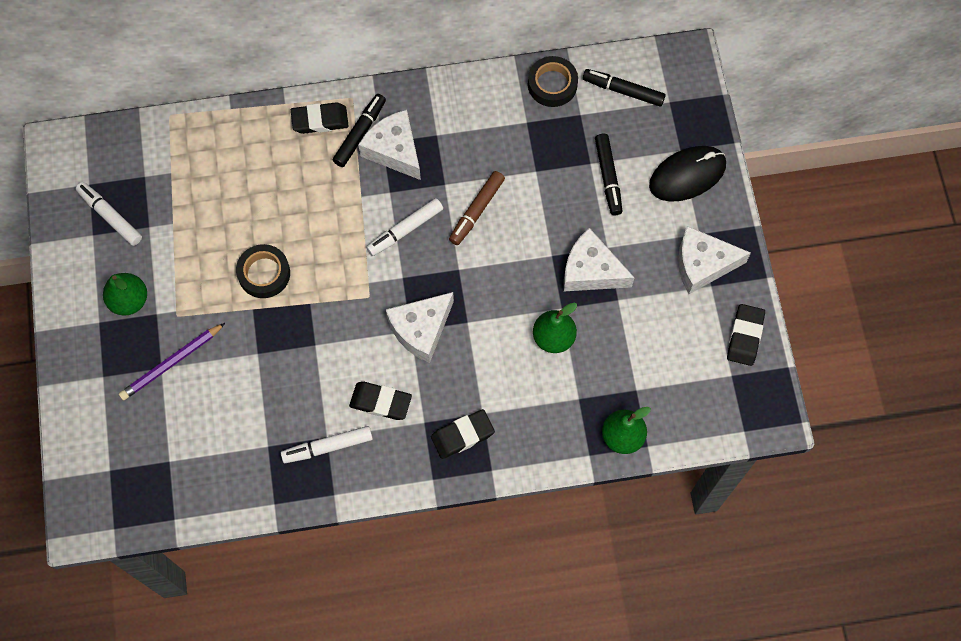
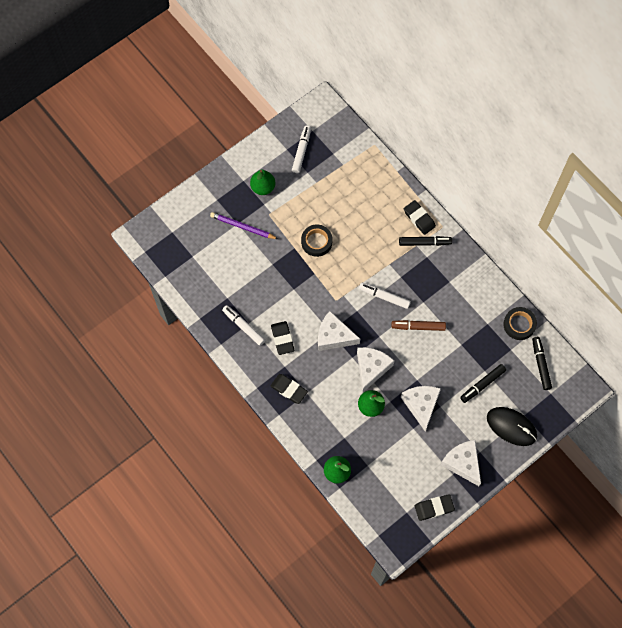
camera: 60 degrees right, 0 degrees up
white cheese [358,110,421,180] -> white cheese moved to [357,347,394,393]

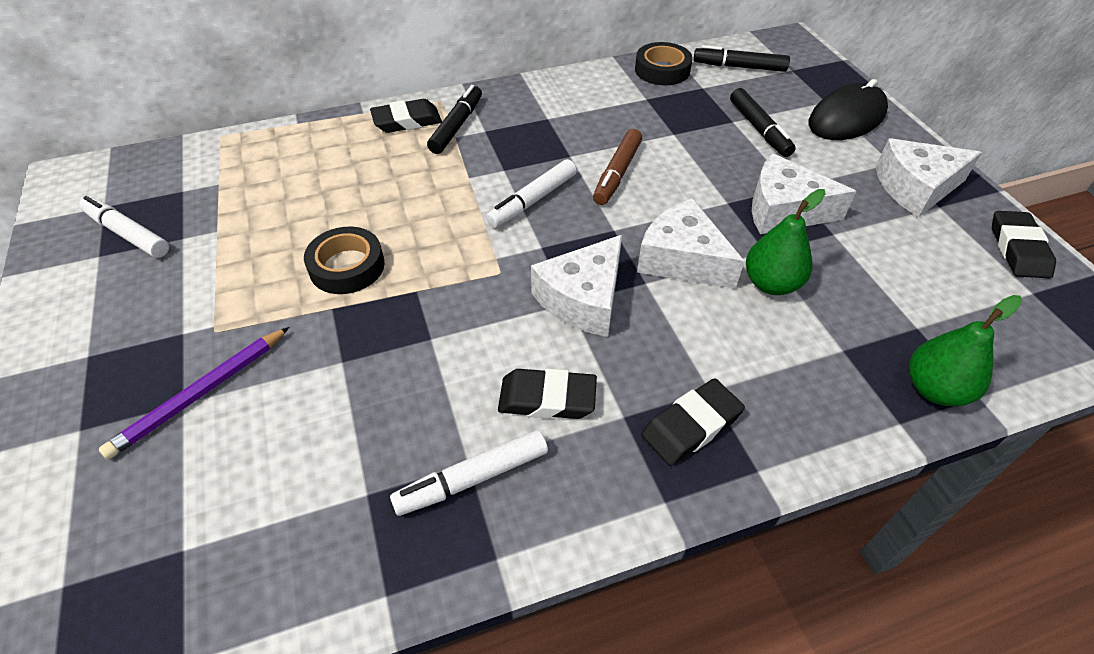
camera: 70 degrees left, 20 degrees down
green pear [250,170,275,195] -> none

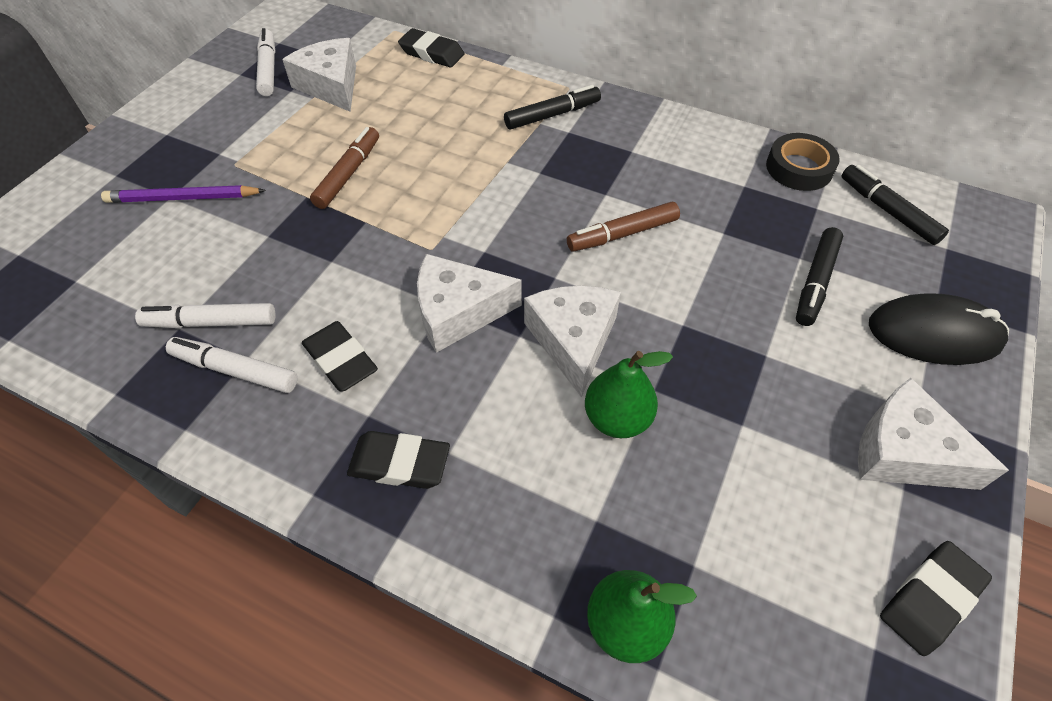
camera: 45 degrees right, 5 degrees up
black tape [304,227,385,294] -> brown marker [310,127,379,209]
black eraser [370,99,442,133] -> black eraser moved to [398,28,464,68]
white marker [486,159,577,228] -> white marker moved to [135,303,276,328]
white cheese [752,153,856,234] -> white cheese moved to [282,38,356,112]

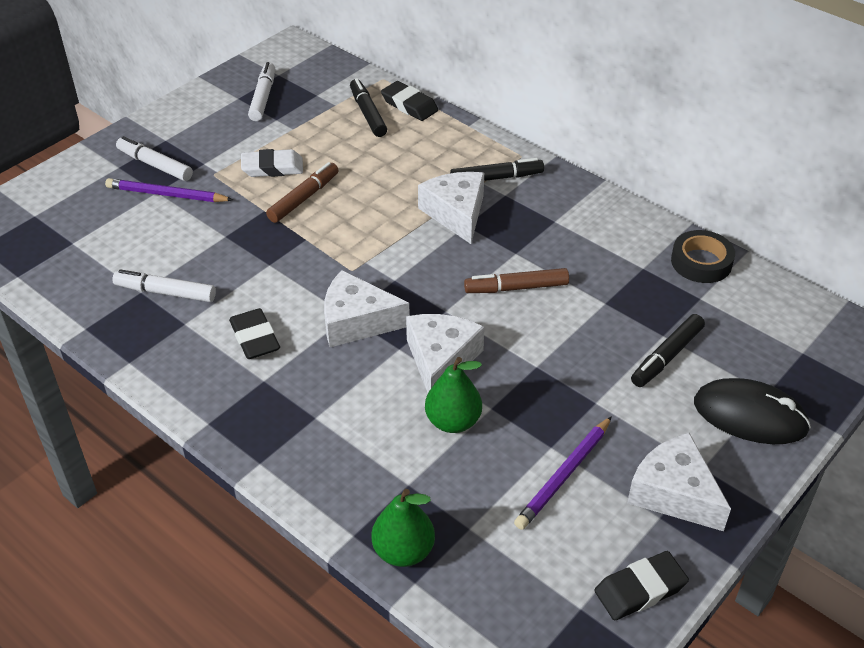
camera: 15 degrees right, 10 degrees down
white marker [166,337,298,393] -> white marker moved to [116,136,193,181]
white cheese [282,38,356,112] -> white cheese moved to [418,172,484,244]
black eraser [347,431,450,489] -> none
black marker [842,165,949,245] -> black marker moved to [350,78,387,137]
none -> white eraser [241,149,303,177]
none -> purple pencil [514,416,612,530]

